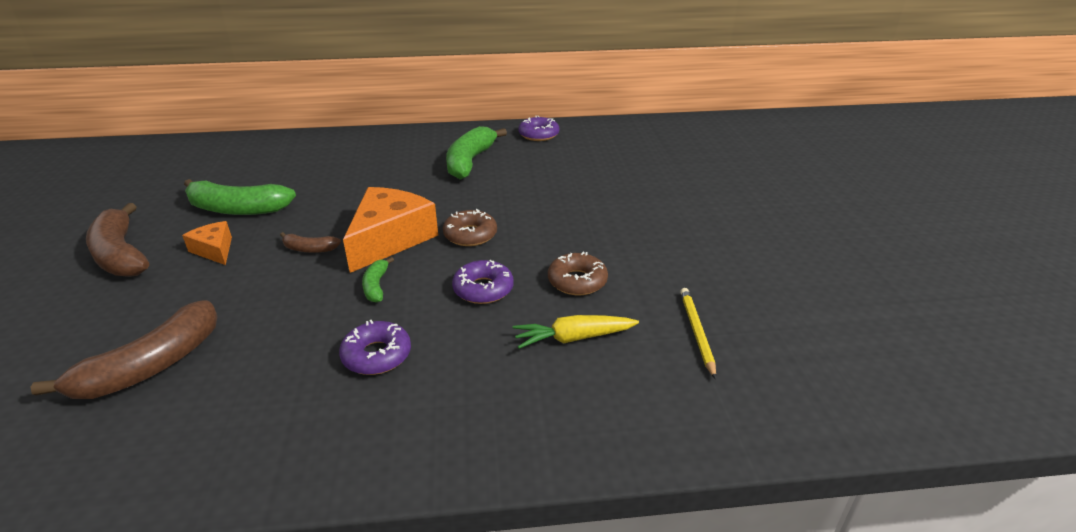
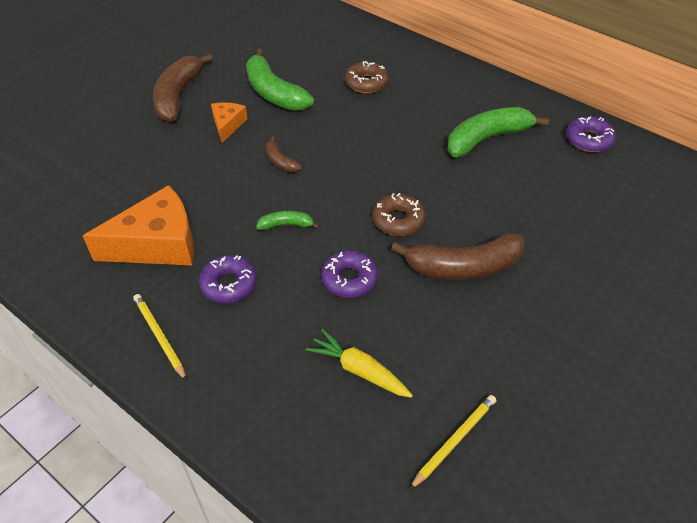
camera: 45 degrees right, 15 degrees up
brown banana [31,300,218,399] -> brown banana moved to [391,234,525,280]
orange cheese [343,187,438,273] -> orange cheese moved to [83,185,194,265]
green banana [362,257,394,303] -> green banana turned 45 degrees clockwise [256,211,320,230]
brown donut [548,252,608,295] -> brown donut moved to [345,61,389,93]
none -> yellow pencil [133,294,187,381]

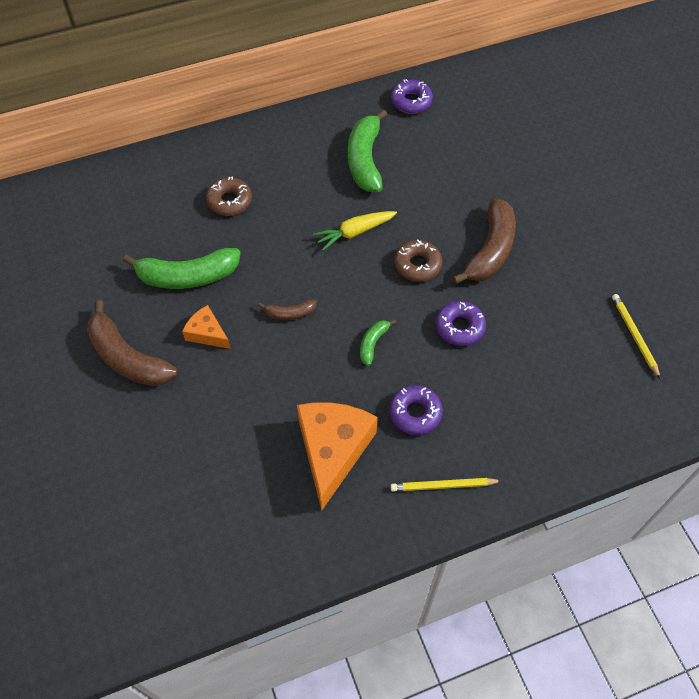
camera: 60 degrees left, 10 degrees up
yellow carrot [305,329,413,398] -> yellow carrot moved to [313,211,397,251]

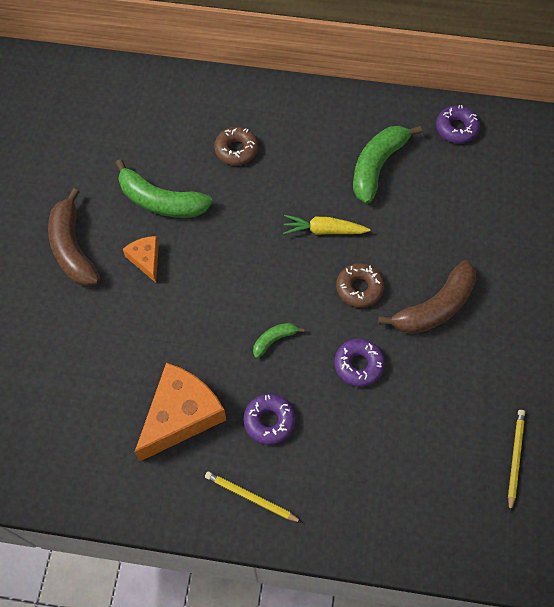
camera: 30 degrees right, 5 degrees up
brown banana [258,300,317,320] -> none

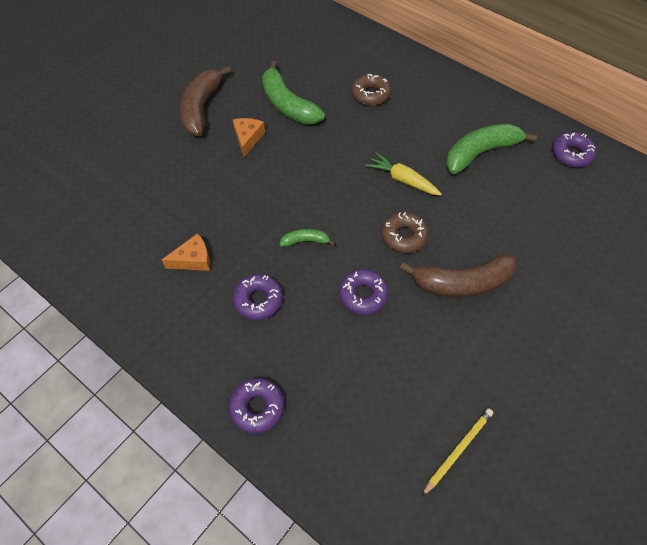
camera: 30 degrees right, 5 degrees down
orange cheese [135,363,226,461] -> orange cheese [162,233,210,271], size x0.52
yellow pencil [205,471,303,523] -> none
none -> purple donut [229,378,284,433]

